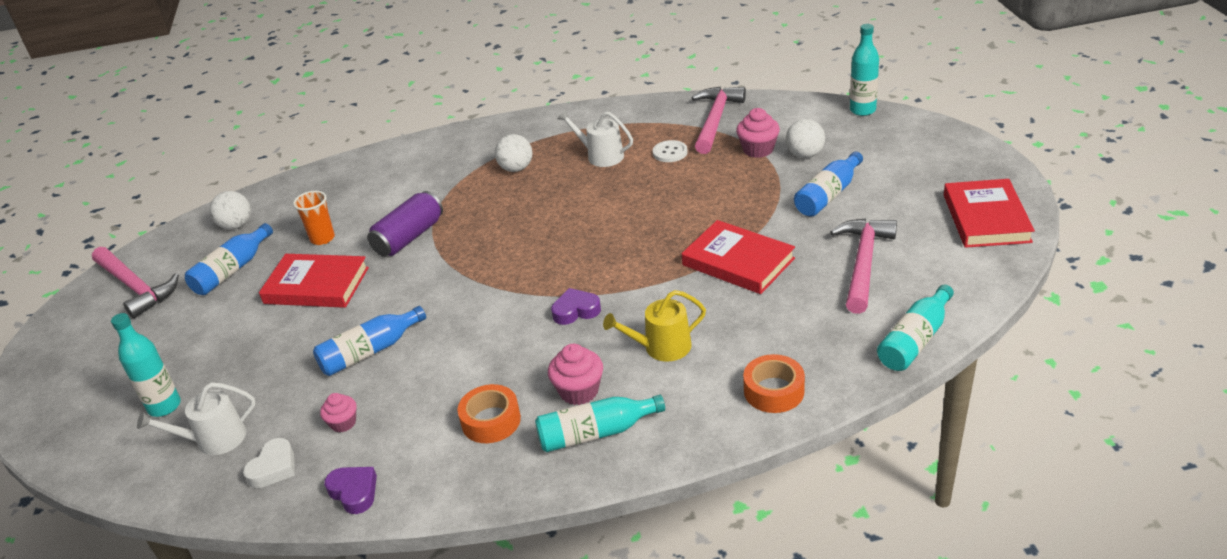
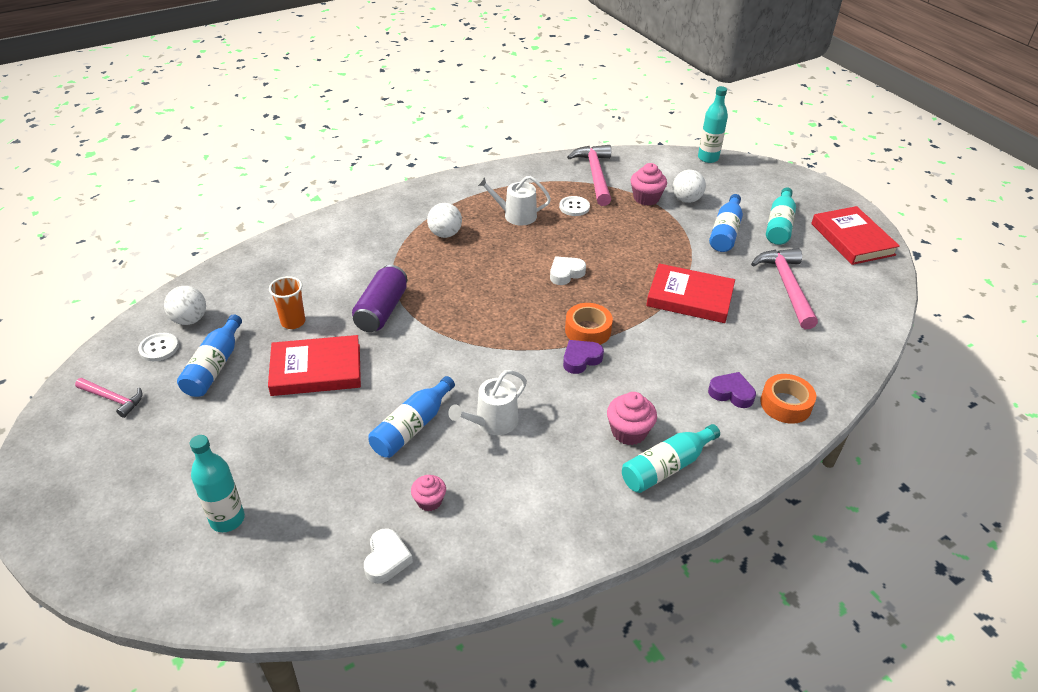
camera: 25 degrees left, 5 degrees up
pink hammer [92,247,179,318] -> pink hammer [75,378,143,418], size x0.56
white watering can [137,382,256,455] -> white watering can moved to [448,370,527,435]
purple heart [324,467,377,514] -> purple heart moved to [708,372,756,408]
orange tape [457,384,521,443] -> orange tape moved to [565,303,613,345]
yellow watering can [603,290,706,362] -> none
turquoise bottle [877,285,954,371] -> turquoise bottle moved to [766,187,796,245]
none -> white button [138,333,179,361]
none -> white heart [550,257,586,285]

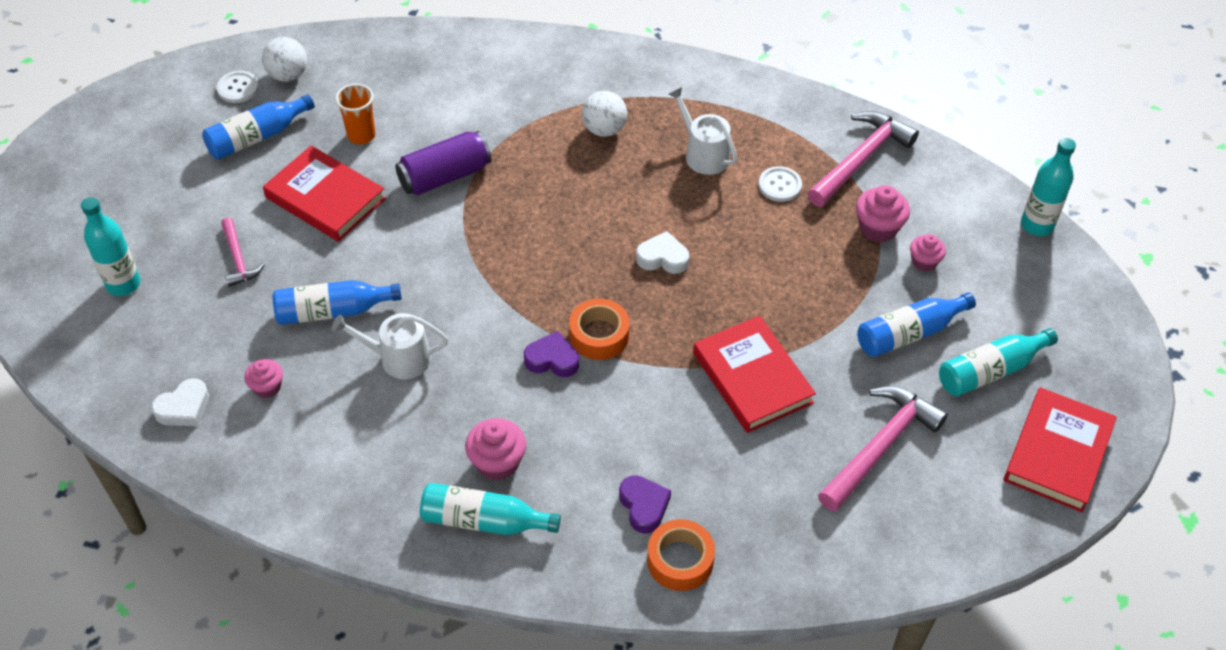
camera: 45 degrees right, 10 degrees up
pink hammer [75,378,143,418] -> pink hammer moved to [221,218,265,287]
white ball [673,170,706,203] -> pink cupcake [910,234,946,271]

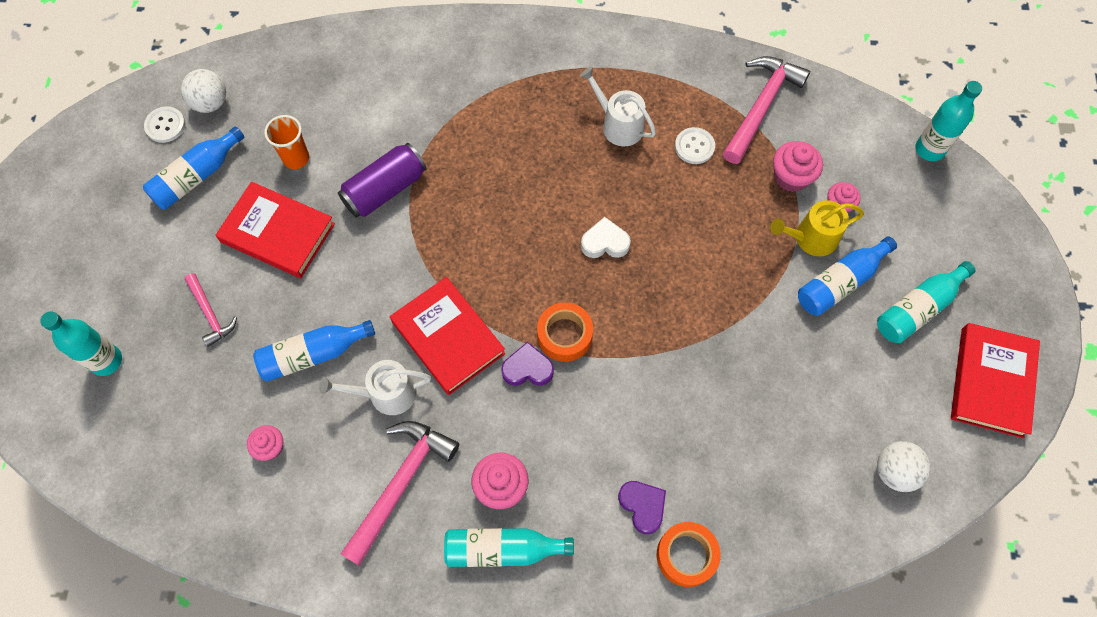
camera: 10 degrees left, 15 degrees up
white heart [151,378,209,426] -> none
white ball [582,91,627,137] -> white ball moved to [877,441,931,492]
red book [693,315,816,433] -> red book moved to [390,277,505,395]
pink hammer [818,386,948,512] -> pink hammer moved to [341,421,459,566]
none -> yellow watering can [771,200,864,257]

